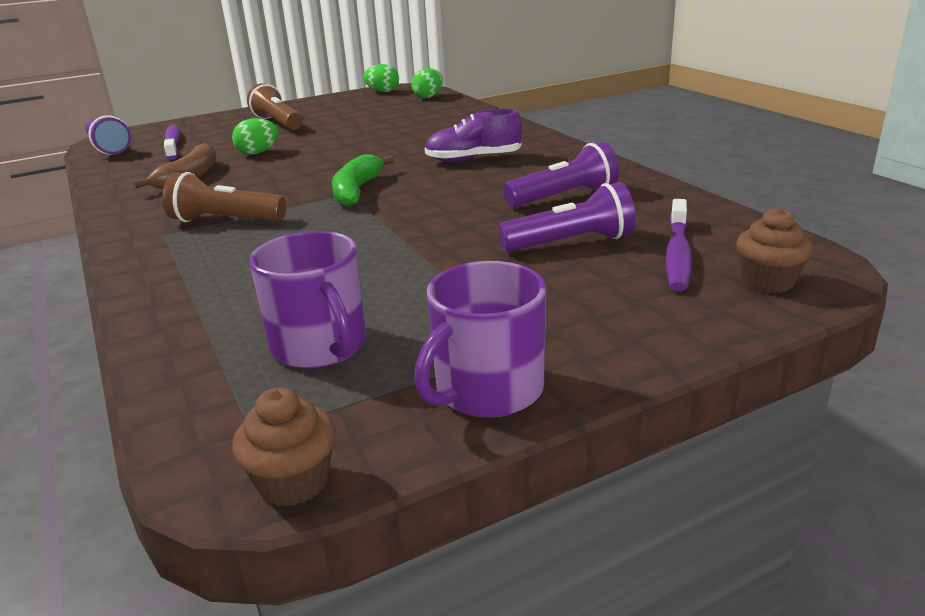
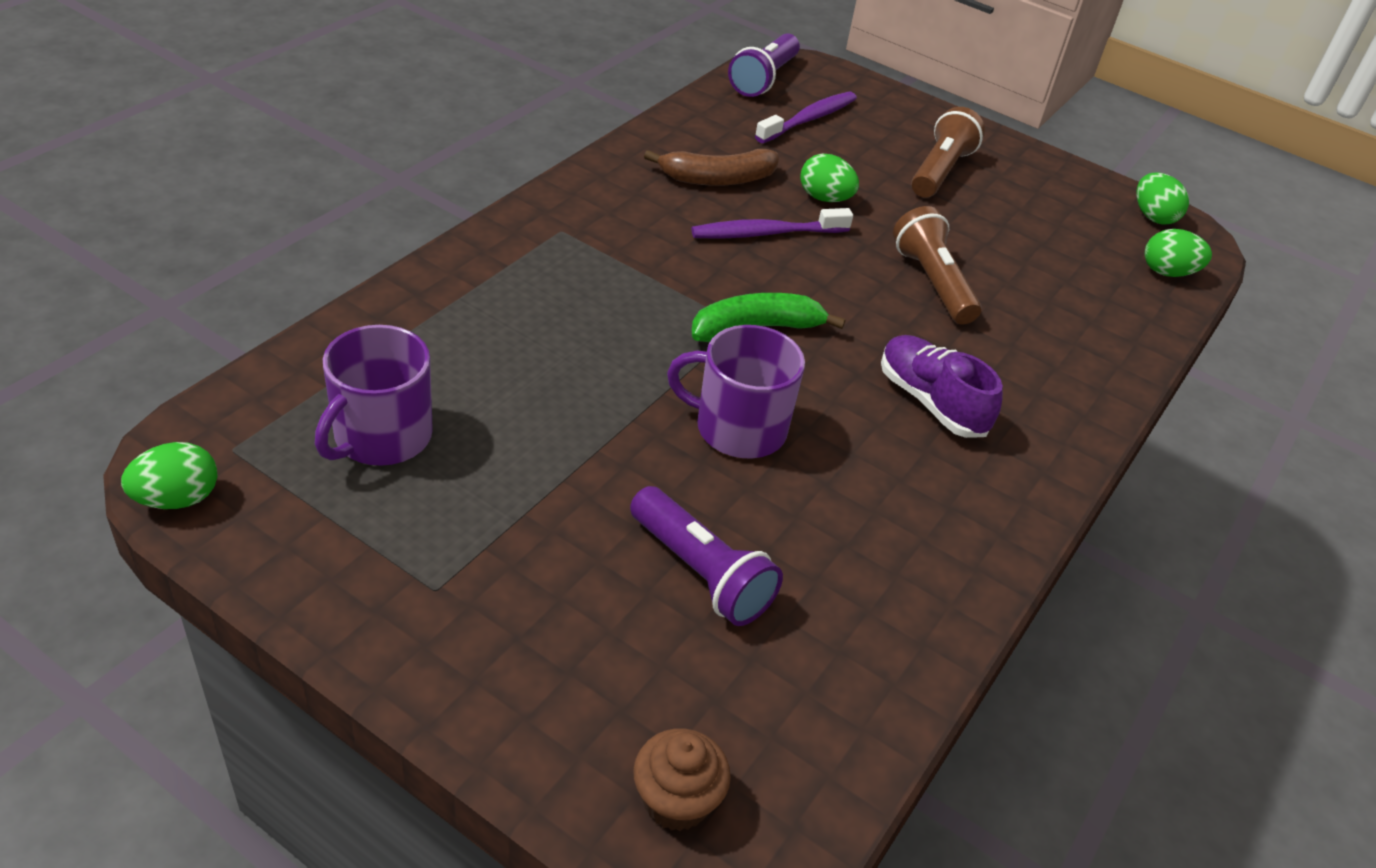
camera: 55 degrees right, 15 degrees up
brown flashlight [162,172,286,222] -> brown flashlight moved to [893,206,981,325]
brown cupcake [232,387,336,507] -> green egg [121,442,218,509]
purple mug [414,261,546,418] -> purple mug moved to [667,325,805,458]
purple flashlight [503,142,619,207] -> none
purple toothbrush [665,199,692,291] -> purple toothbrush moved to [691,208,853,239]

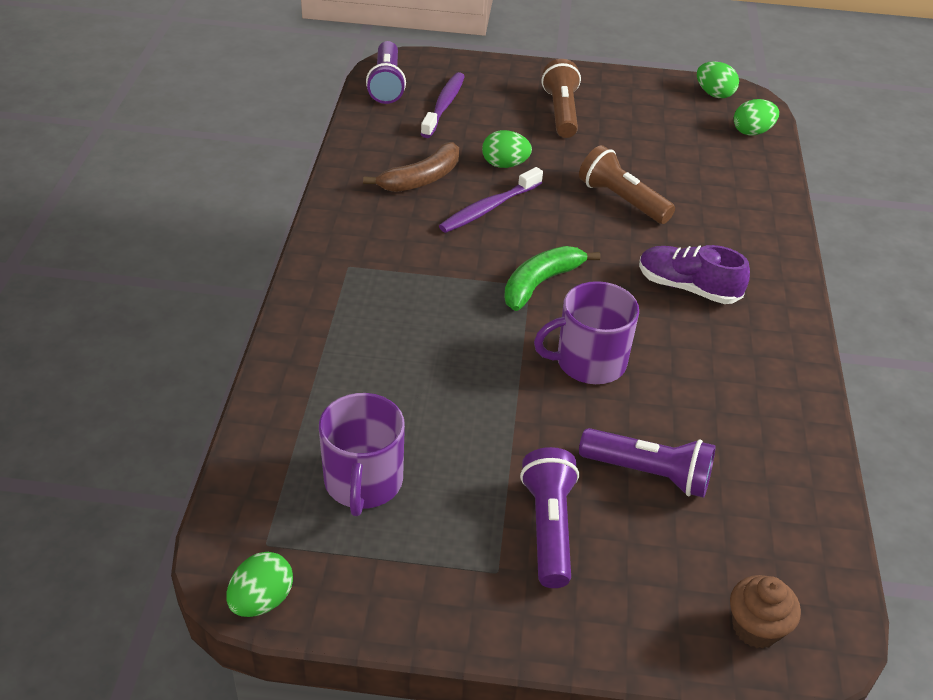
camera: 25 degrees left, 0 degrees up
none -> purple flashlight [520,447,579,588]

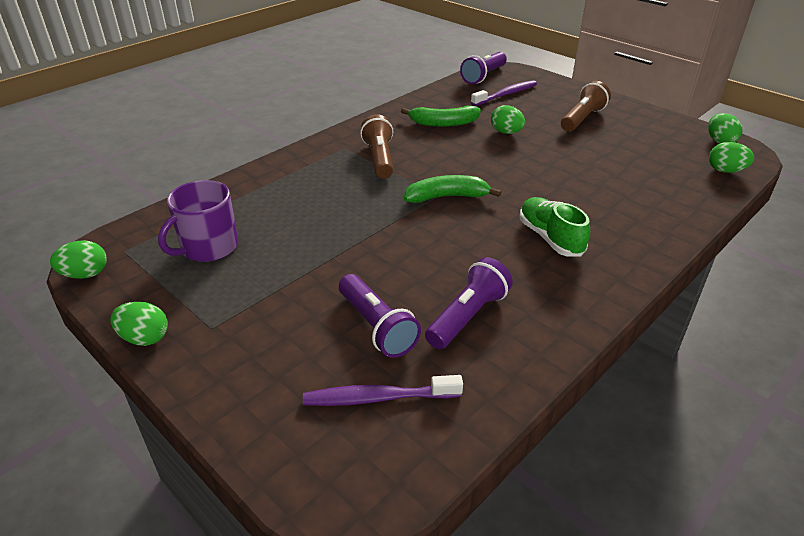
camera: 40 degrees right, 5 degrees down
brown banana [363,142,459,192] -> green banana [401,106,481,127]
purple toothbrush [439,167,543,233] -> purple toothbrush moved to [303,375,463,406]
purple flashlight [520,447,579,588] -> purple flashlight moved to [425,257,513,349]
purple mug [534,281,639,384] -> none
brown flashlight [579,145,675,224] -> brown flashlight moved to [360,115,394,179]
purple shoe [639,245,750,304] -> green shoe [520,197,590,257]
brown cupcake [730,575,801,649] -> none
none -> green egg [110,302,168,346]

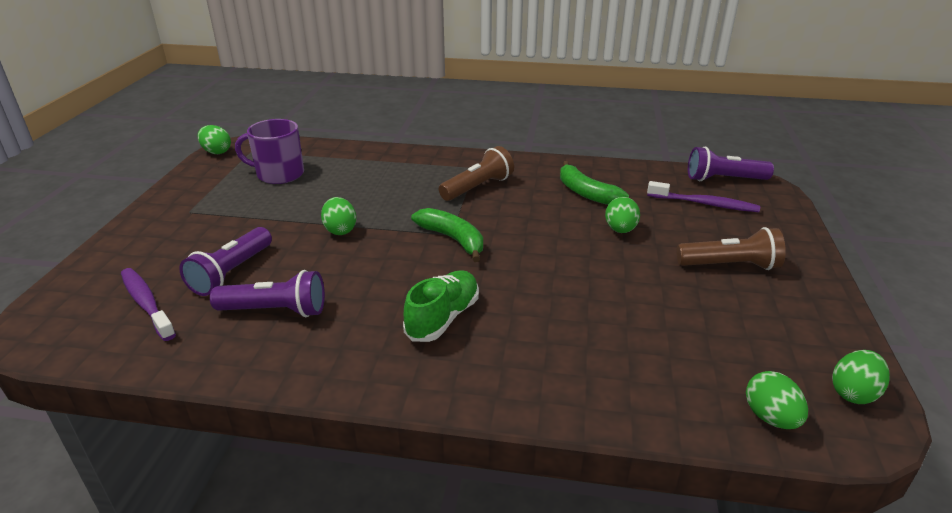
camera: 55 degrees right, 5 degrees down
green egg [110,302,168,346] -> green egg moved to [321,197,356,235]

